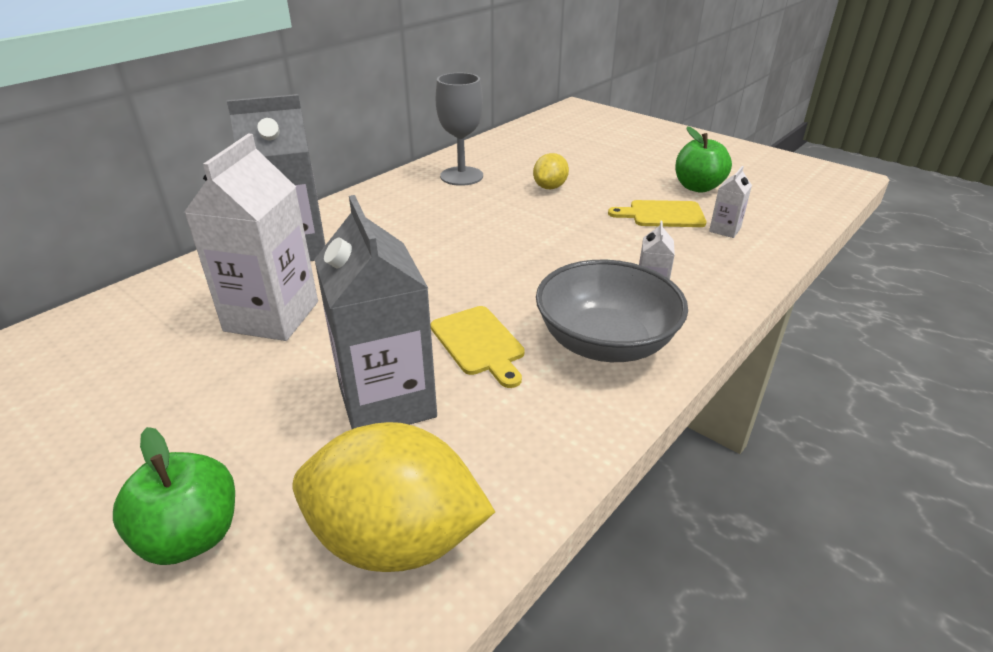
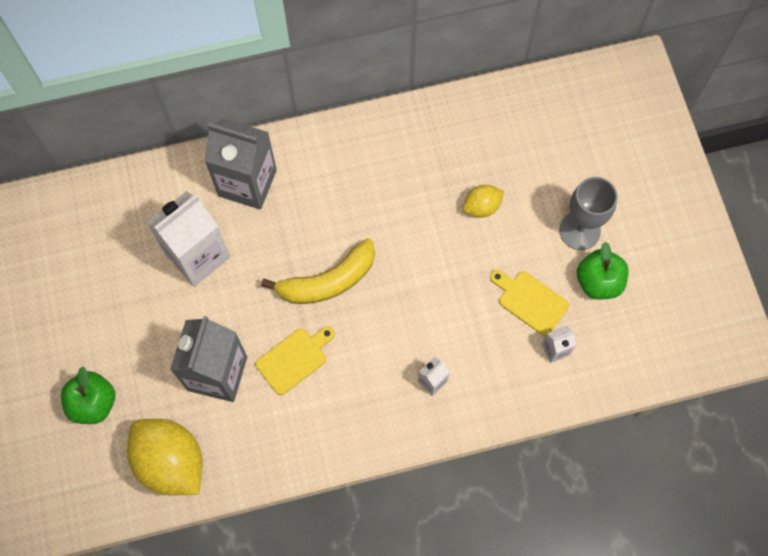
camera: 35 degrees right, 35 degrees up
yellow cutting board [430,306,525,388] -> yellow cutting board turned 135 degrees counterclockwise [255,326,335,395]
grey goblet [436,73,483,186] -> grey goblet moved to [559,177,618,250]
grey bowl [536,260,688,362] -> none
none -> yellow banana [261,238,375,304]

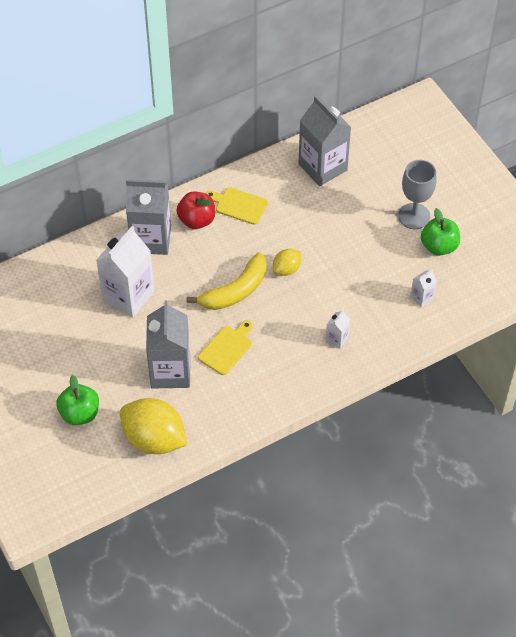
camera: 15 degrees left, 15 degrees down
yellow lemon [463,185,504,218] -> yellow lemon moved to [273,249,301,276]
yellow cutting board [490,270,569,336] -> yellow cutting board moved to [206,187,268,225]
none -> red apple [176,191,215,229]
none -> grey carton [299,96,351,186]

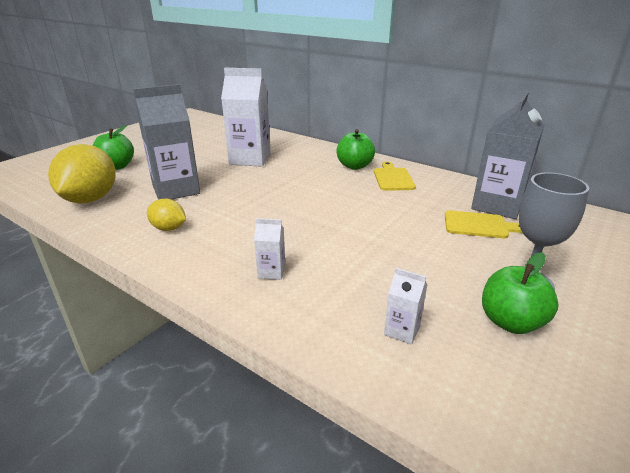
camera: 65 degrees right, 25 degrees down
grey carton [126,179,171,255] -> none
red apple [176,191,215,229] -> green apple [336,129,375,170]
yellow banana [187,252,267,310] -> none
yellow cutting board [198,320,253,375] -> yellow cutting board moved to [445,210,523,238]
yellow lemon [273,249,301,276] -> yellow lemon moved to [147,199,186,231]

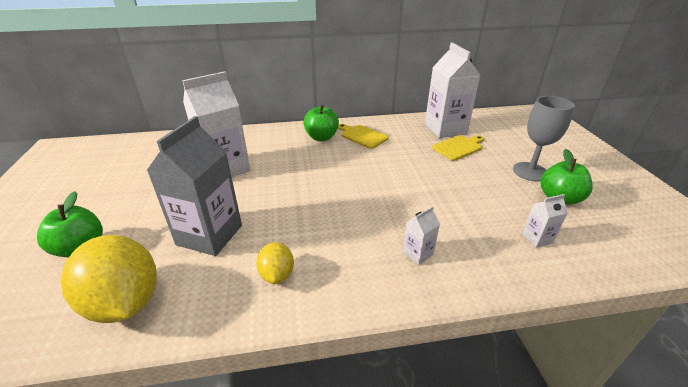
camera: 45 degrees left, 5 degrees up
yellow lemon [147,199,186,231] -> yellow lemon turned 75 degrees counterclockwise [256,242,294,284]
grey carton [471,91,544,219] -> white carton [425,42,481,138]

